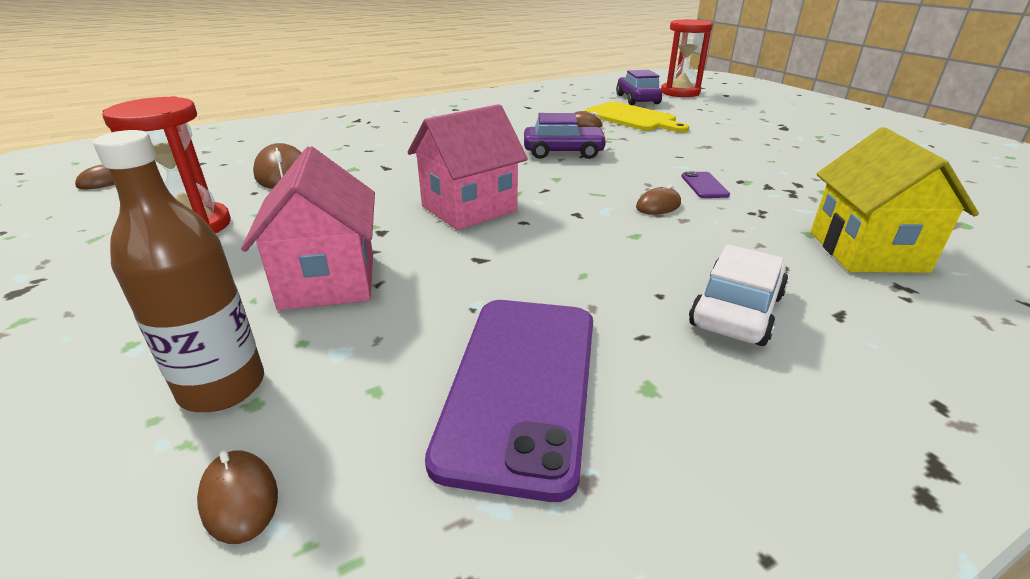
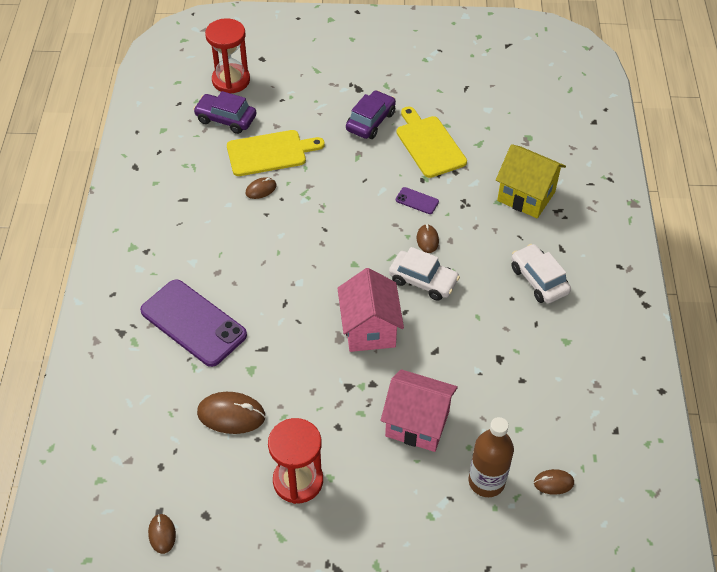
camera: 60 degrees left, 20 degrees up
purple phone [425,300,593,502] -> purple phone moved to [140,279,247,367]
purple car [524,113,608,159] -> purple car moved to [346,90,396,139]
none -> white car [389,247,460,301]
none -> yellow cutting board [397,107,467,178]

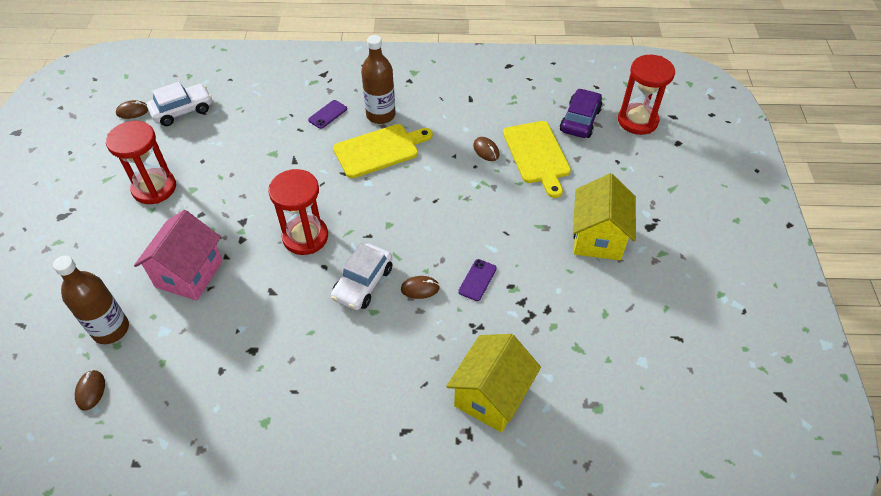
camera: 90 degrees right, 0 degrees up
purple phone [140,279,247,367] -> purple phone [308,100,347,129], size x0.42
brown mouse [197,392,266,434] -> none
pink house [337,268,404,352] -> red hourglass [268,169,328,255]
purple car [346,90,396,139] -> yellow house [573,173,636,260]
yellow cutting board [397,107,467,178] -> yellow cutting board moved to [333,124,433,178]
white car [511,244,571,303] -> white car moved to [147,82,212,126]
none -> brown bottle [361,35,396,124]

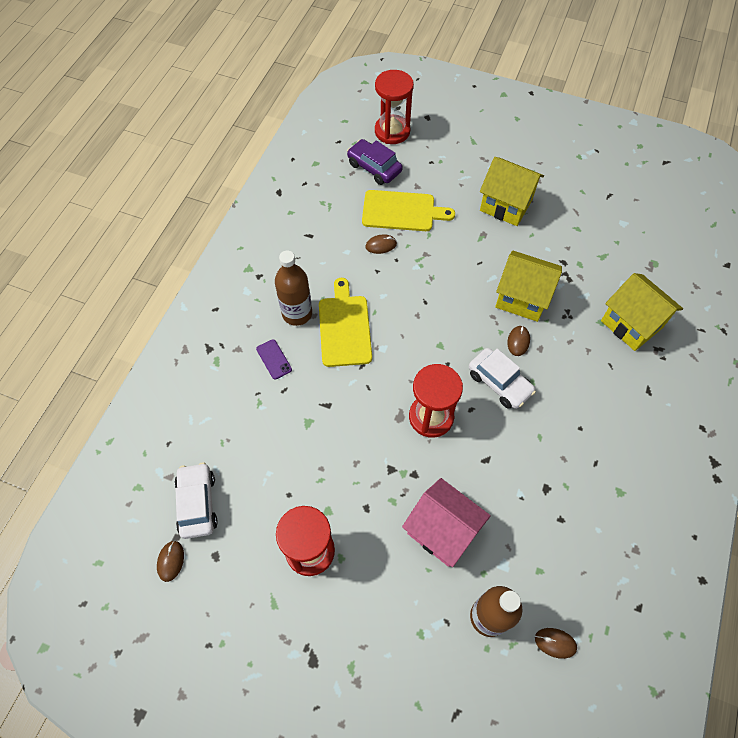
camera: 70 degrees left, 10 degrees up
purple phone [458,259,497,301] -> yellow house [495,251,562,322]

